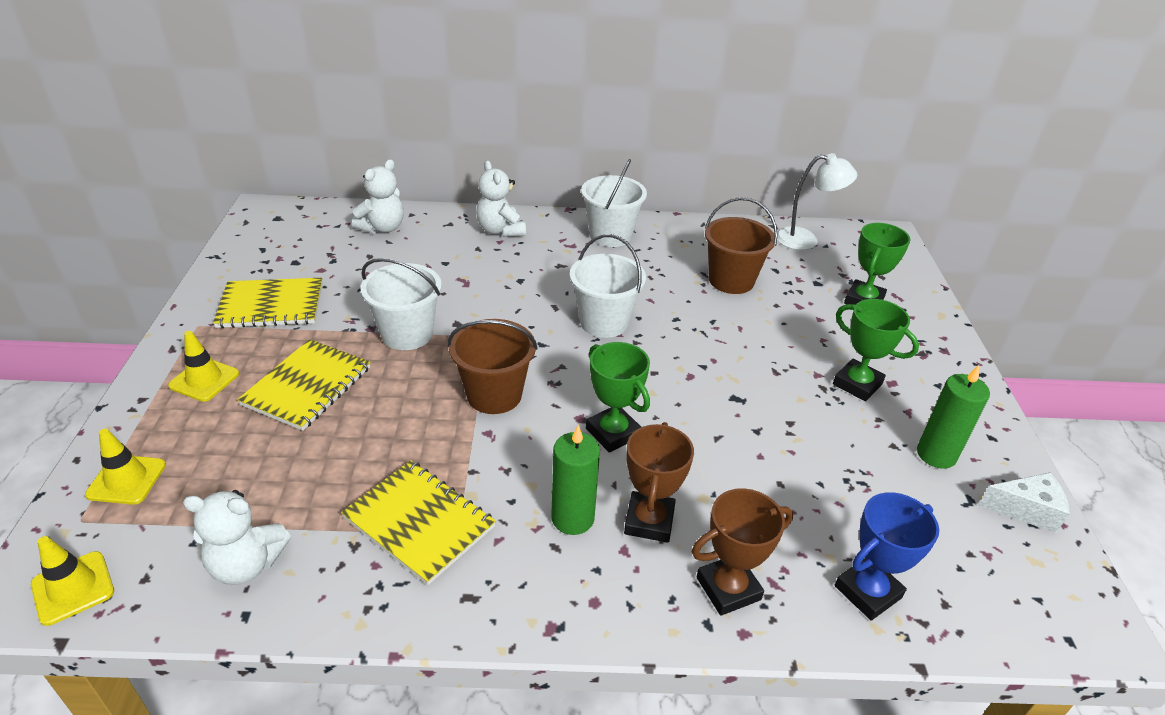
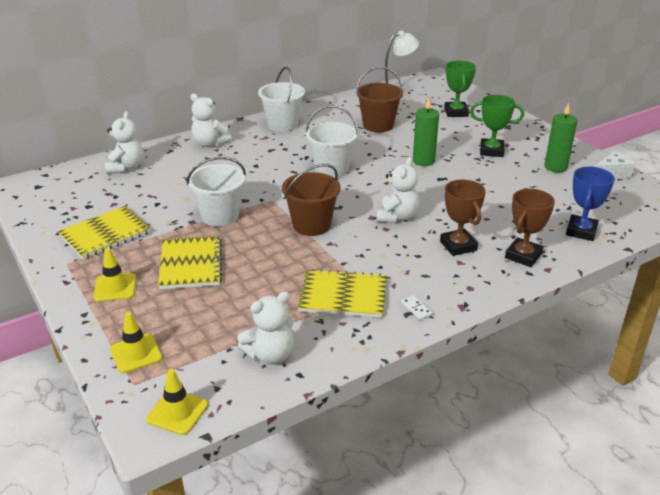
camera: 30 degrees left, 5 degrees down
green candle [551,425,600,535] -> green candle moved to [413,98,439,166]
green trophy [586,342,650,453] -> white teddy bear [377,157,419,223]
none -> white domino [401,295,433,320]

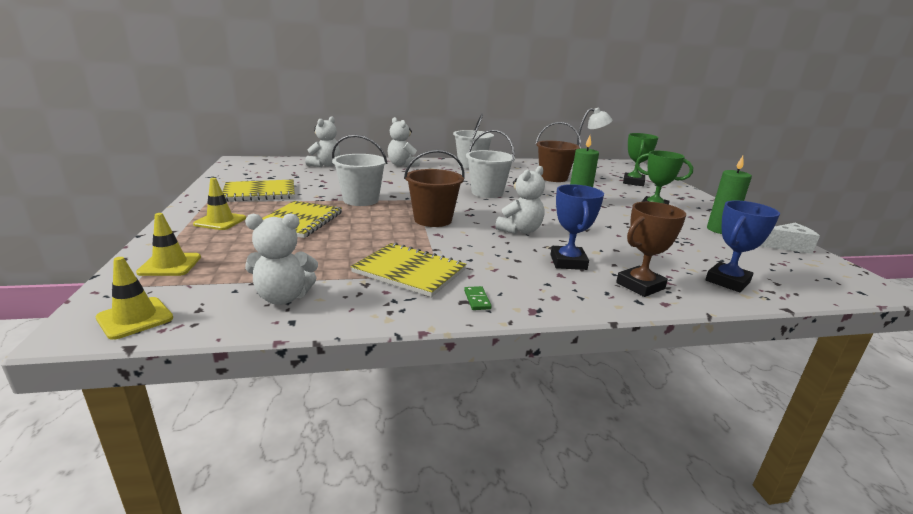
camera: 20 degrees right, 10 degrees down
white domino [401,295,433,320] -> green domino [464,286,492,310]
brown trophy [440,180,486,256] -> blue trophy [550,184,604,270]

